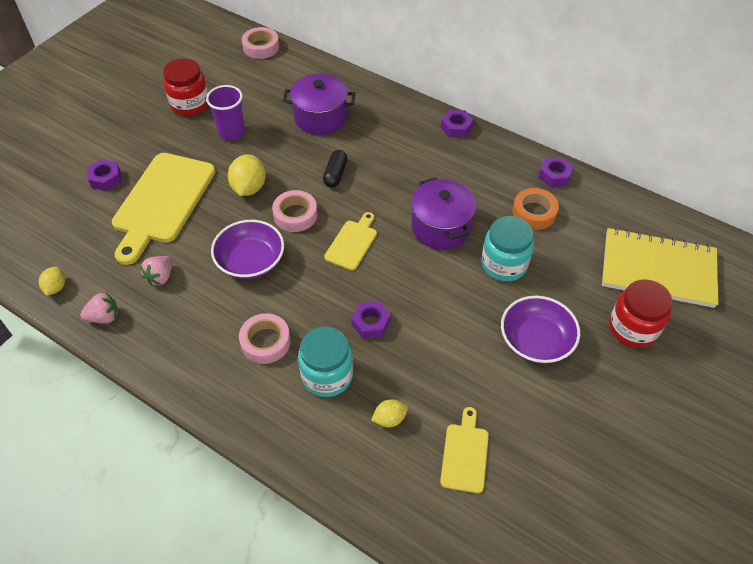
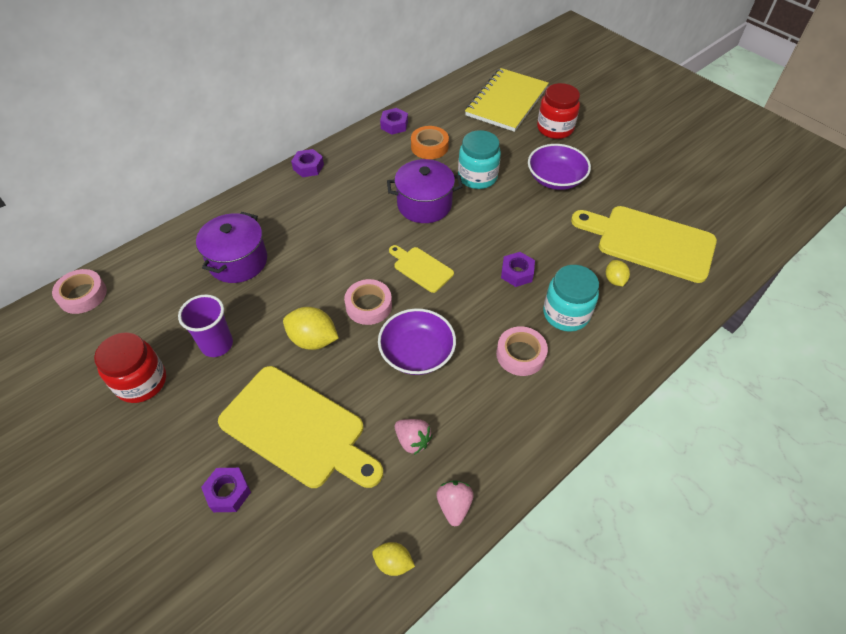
camera: 75 degrees left, 0 degrees up
black capsule [323,150,347,187] -> none
yellow cutting board [440,407,489,493] -> yellow cutting board [571,206,717,283], size x2.01

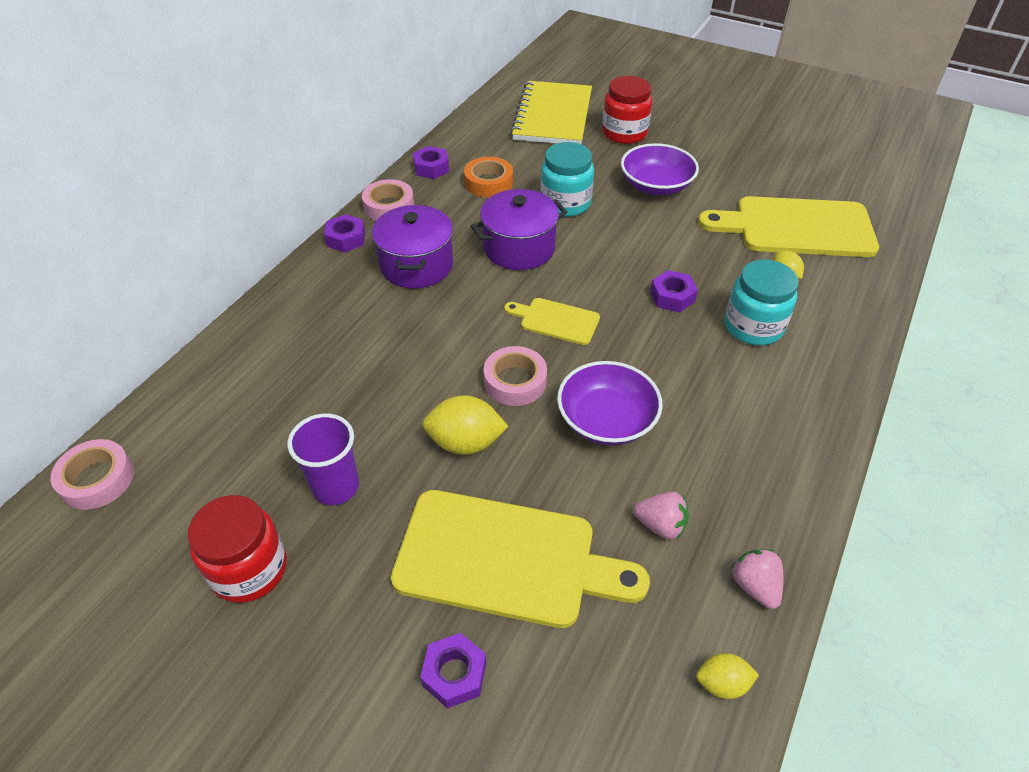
camera: 20 degrees left, 5 degrees down
purple pot [196,212,267,283] -> purple pot moved to [372,205,453,289]
pink tape [496,326,548,376] -> pink tape moved to [362,179,414,221]

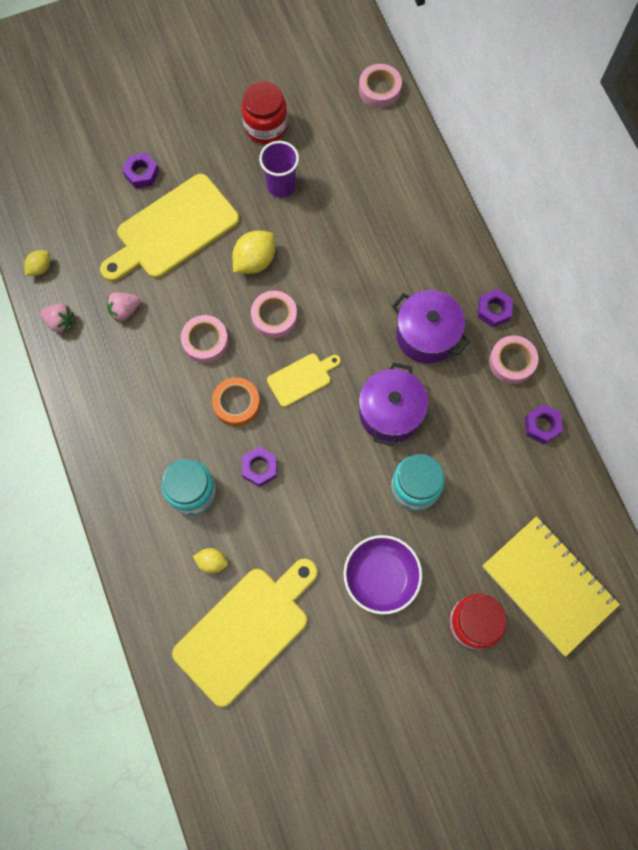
camera: 130 degrees right, 25 degrees up
orange tape [464,157,513,197] -> orange tape moved to [212,377,260,426]
purple bowl [557,361,663,445] -> pink tape [181,315,229,363]

